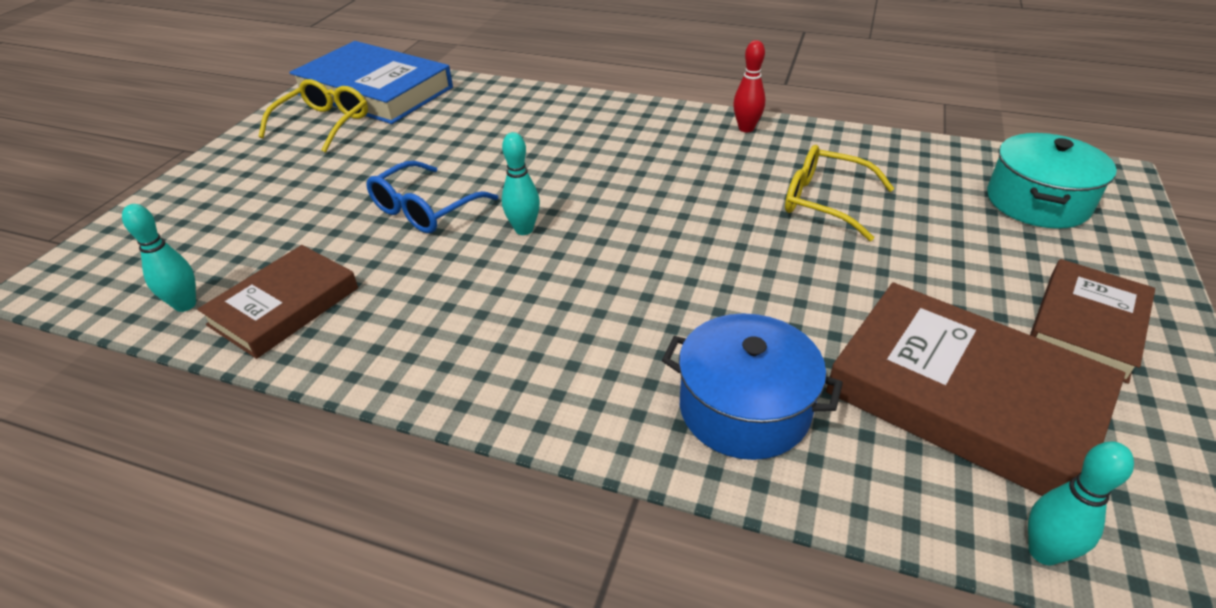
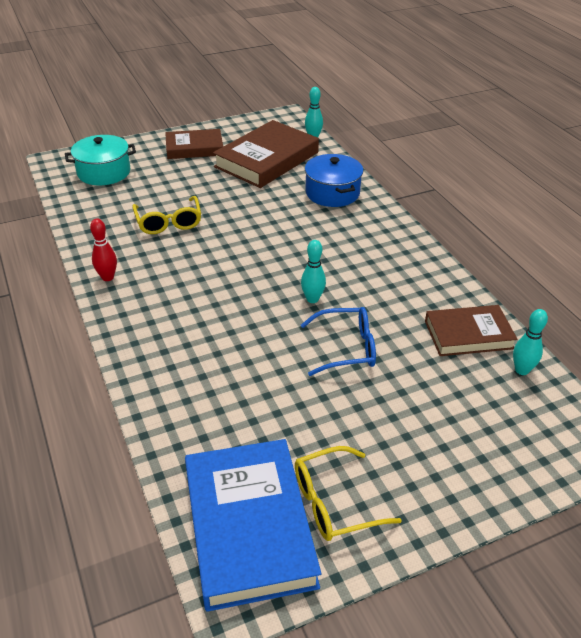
camera: 135 degrees left, 0 degrees up
brown book [826,282,1125,496] -> brown book turned 45 degrees clockwise [213,120,319,188]

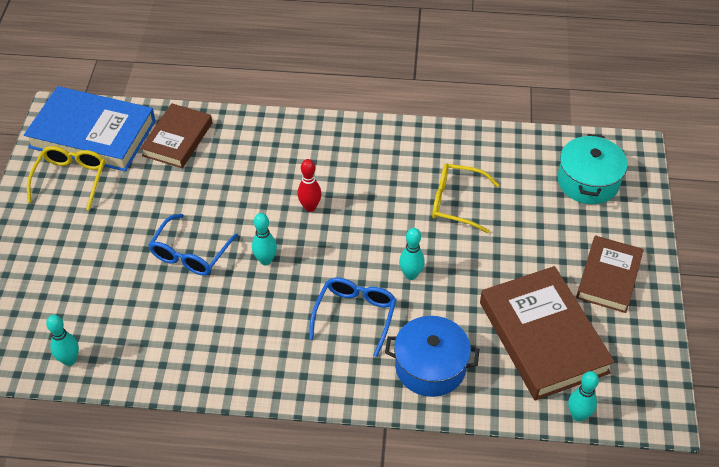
camera: 120 degrees right, 10 degrees up
red bowling pin [90,219,117,281] -> red bowling pin moved to [298,159,321,212]
brown book [425,305,518,356] -> brown book moved to [140,103,212,168]
none -> blue glasses [309,278,396,357]
none -> turquoise bowling pin [399,228,425,280]

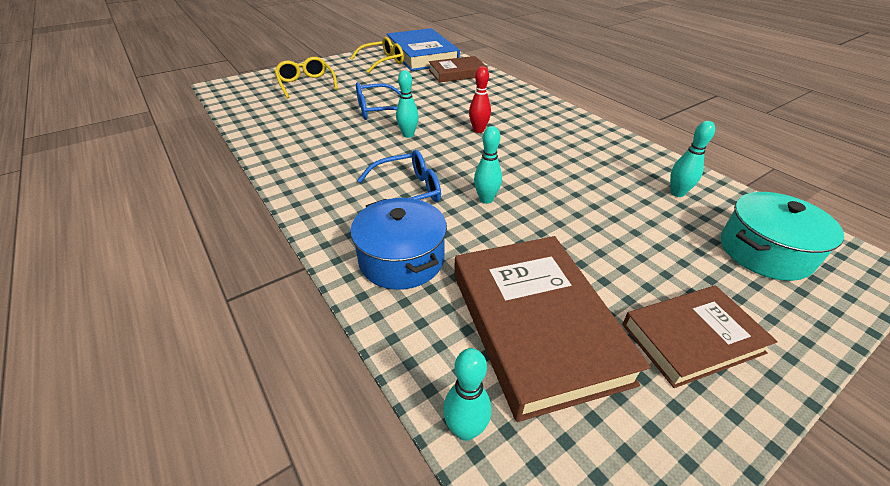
camera: 50 degrees right, 10 degrees down
turquoise bowling pin [46,315,79,366] -> turquoise bowling pin moved to [670,121,715,197]
yellow glasses [432,163,500,234] -> yellow glasses moved to [275,57,338,99]
brown book [480,266,615,401] -> brown book turned 45 degrees counterclockwise [454,236,651,422]

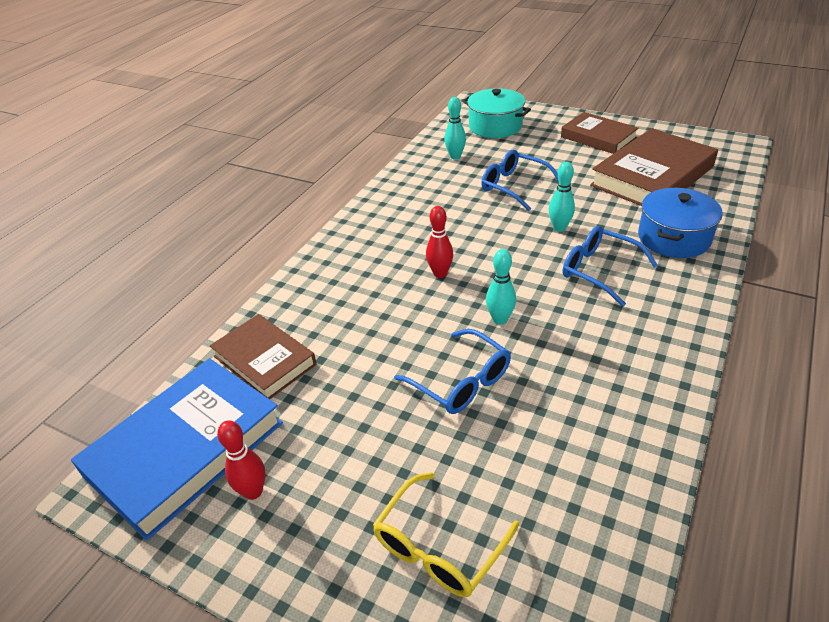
camera: 115 degrees left, 0 degrees up
yellow glasses [350,37,404,73] -> red bowling pin [217,420,266,500]
turquoise bowling pin [443,348,491,441] -> none
none -> blue glasses [481,150,559,211]

